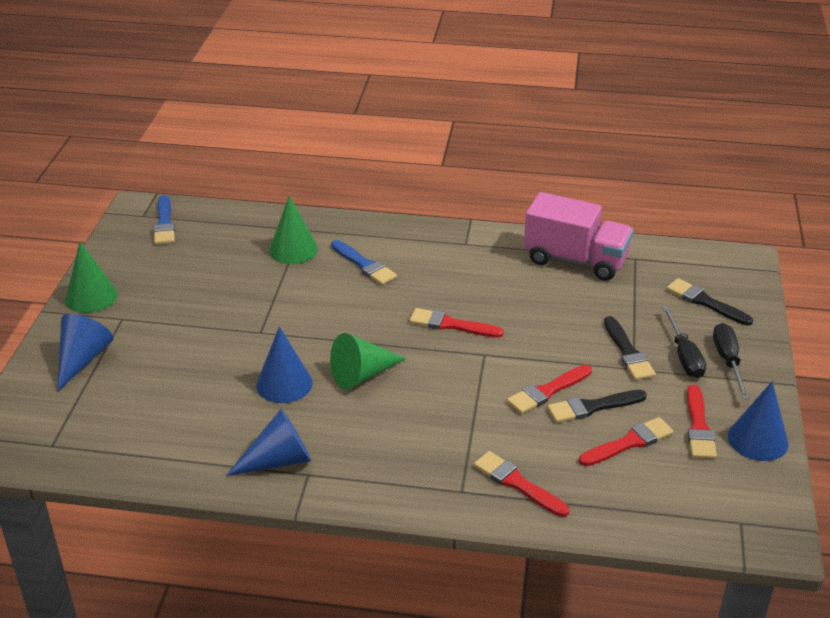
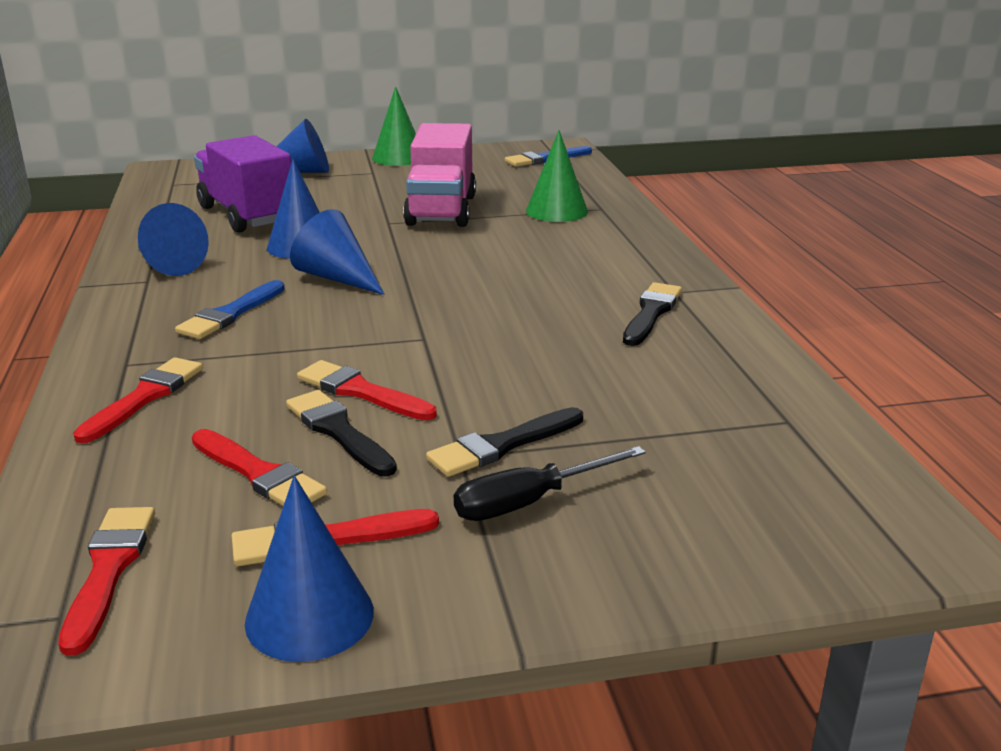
camera: 70 degrees right, 10 degrees down
green cone [330,333,406,390] -> blue cone [290,209,385,295]
blue brush [331,240,397,285] -> blue brush moved to [175,280,285,339]
red brush [409,308,504,338] -> red brush moved to [58,507,155,656]
pink truck [524,192,633,281] -> pink truck moved to [403,123,476,227]
black brush [667,278,753,326] -> black brush moved to [623,282,682,346]
black screwdriver [713,323,749,399] -> none
none -> purple truck [194,135,291,233]

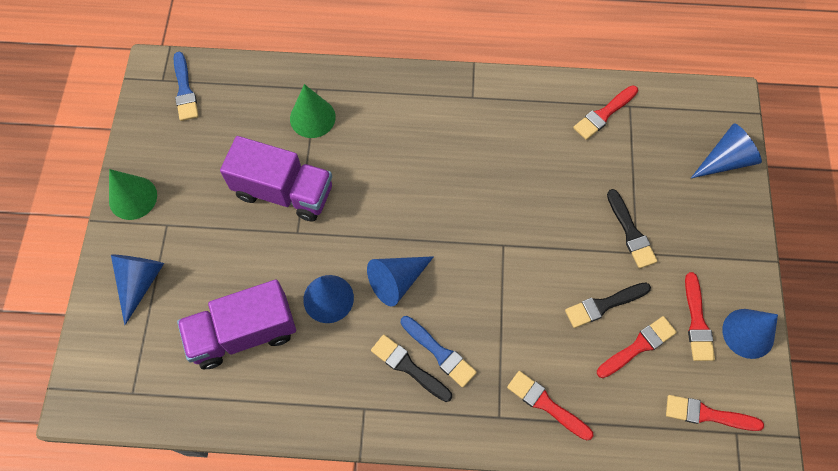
camera: 75 degrees left, 40 degrees up
blue cone [138,203,209,276] -> blue cone moved to [691,124,762,178]
red brush [297,360,437,421] -> red brush moved to [573,85,638,140]
pink truck [403,123,476,227] -> purple truck [220,136,332,222]
black screwdriver [454,446,646,521] -> none
black brush [623,282,682,346] -> black brush moved to [371,335,452,402]

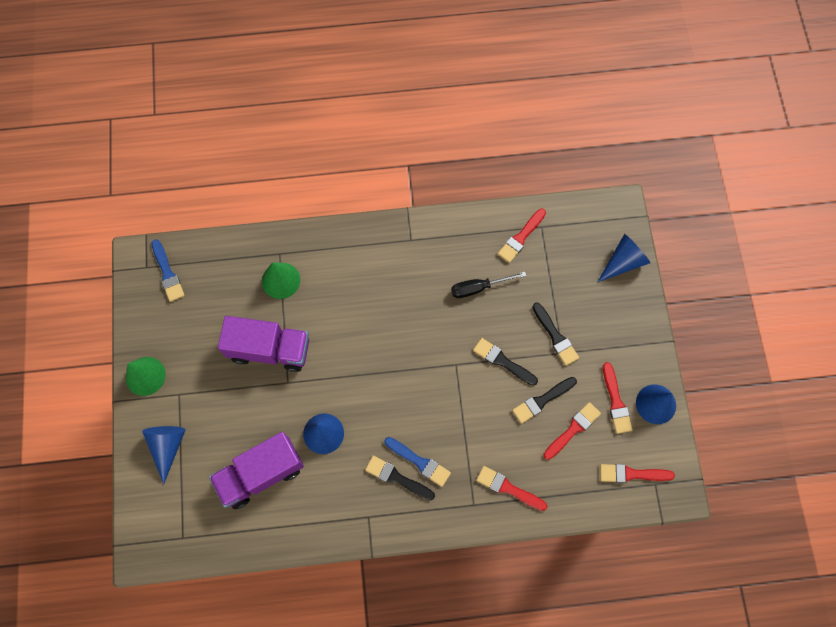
camera: 10 degrees left, 5 degrees up
blue cone [367,256,434,307] -> none
none -> black screwdriver [451,272,526,298]
none -> black brush [473,338,538,386]

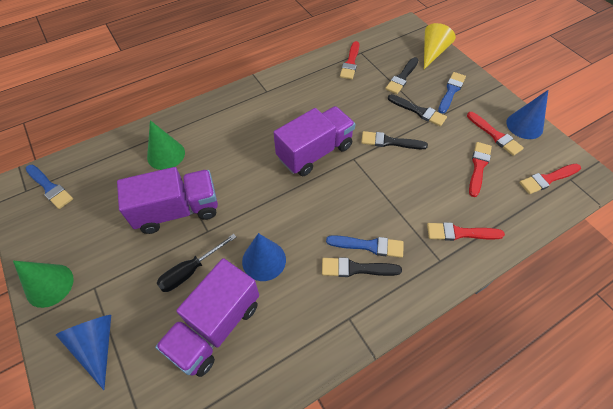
camera: 25 degrees left, 15 degrees down
black screwdriver [451,272,526,298] -> black screwdriver moved to [157,234,236,292]
black brush [512,377,577,424] -> black brush moved to [385,57,419,94]
blue cone [598,234,651,282] -> yellow cone [424,23,456,69]
none -> purple truck [274,106,355,176]
none -> blue brush [438,72,466,114]

